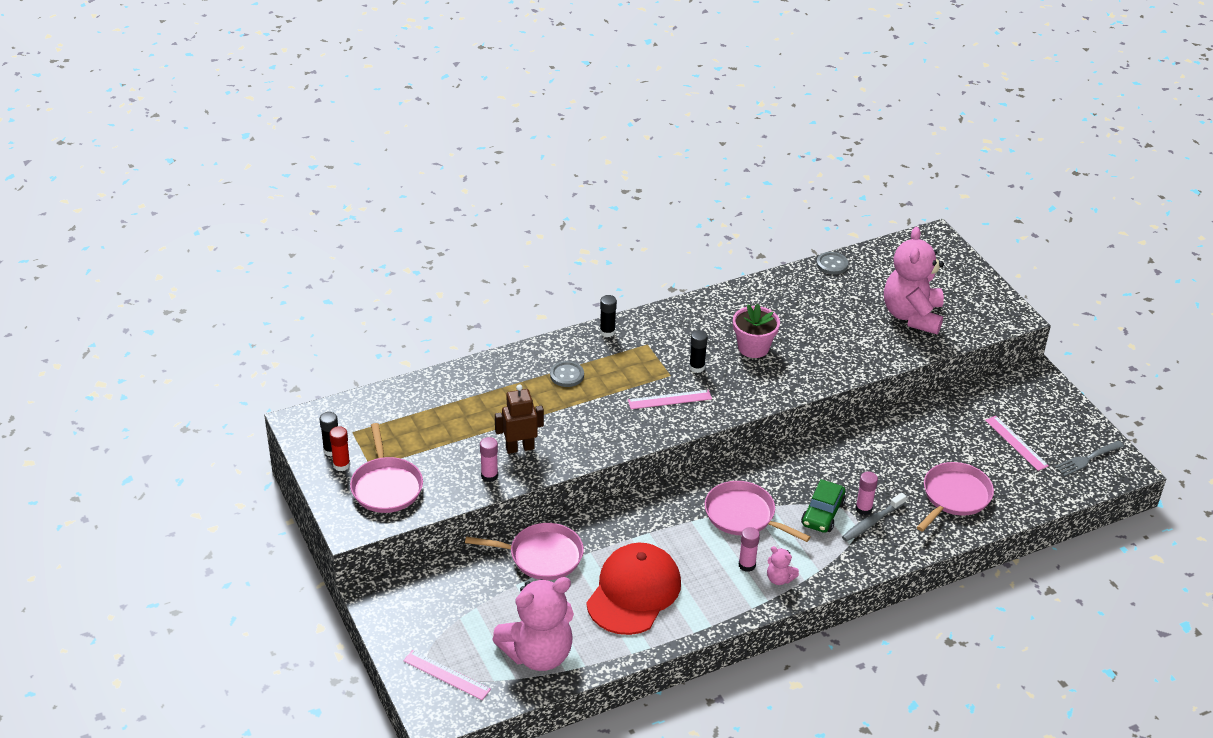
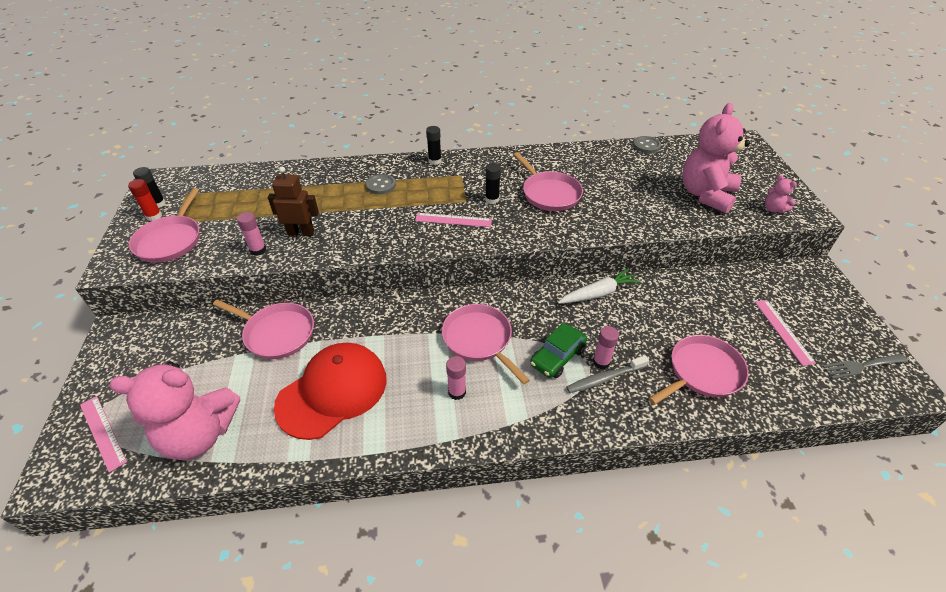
camera: 20 degrees right, 5 degrees up
pink flower pot [733,304,780,358] -> pink pan [513,152,583,211]
pink teddy bear [767,546,799,585] -> pink teddy bear moved to [765,175,797,213]
none -> white carrot [558,268,641,304]

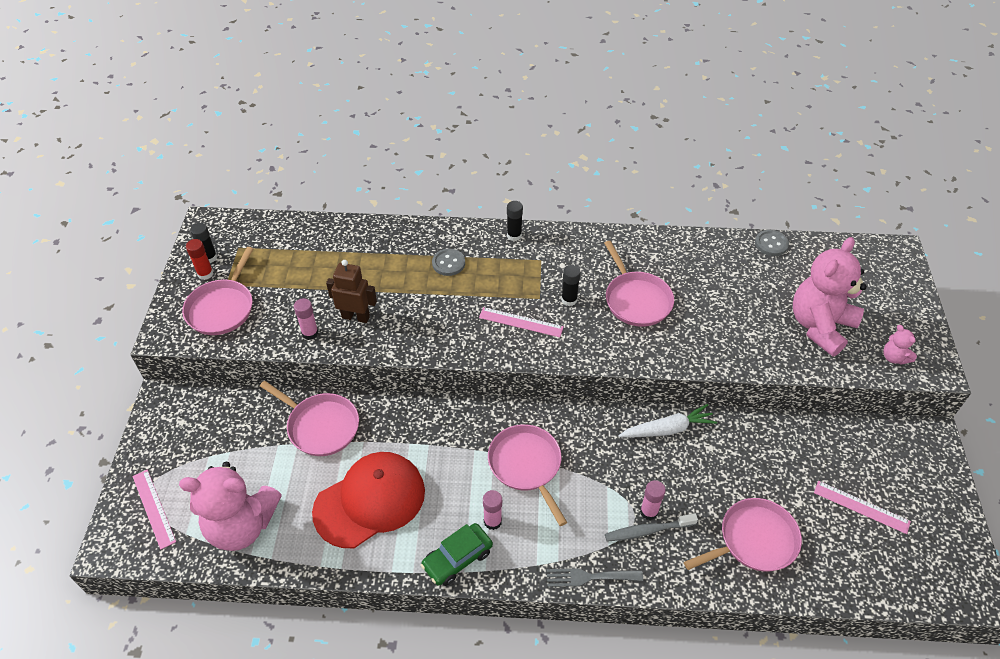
camera: 10 degrees right, 5 degrees up
green car [530,323,587,378] -> green car moved to [421,523,493,586]
pink ruler [755,300,816,366] -> pink ruler turned 60 degrees counterclockwise [814,481,911,534]
grey fork [823,354,908,379] -> grey fork moved to [547,568,643,587]

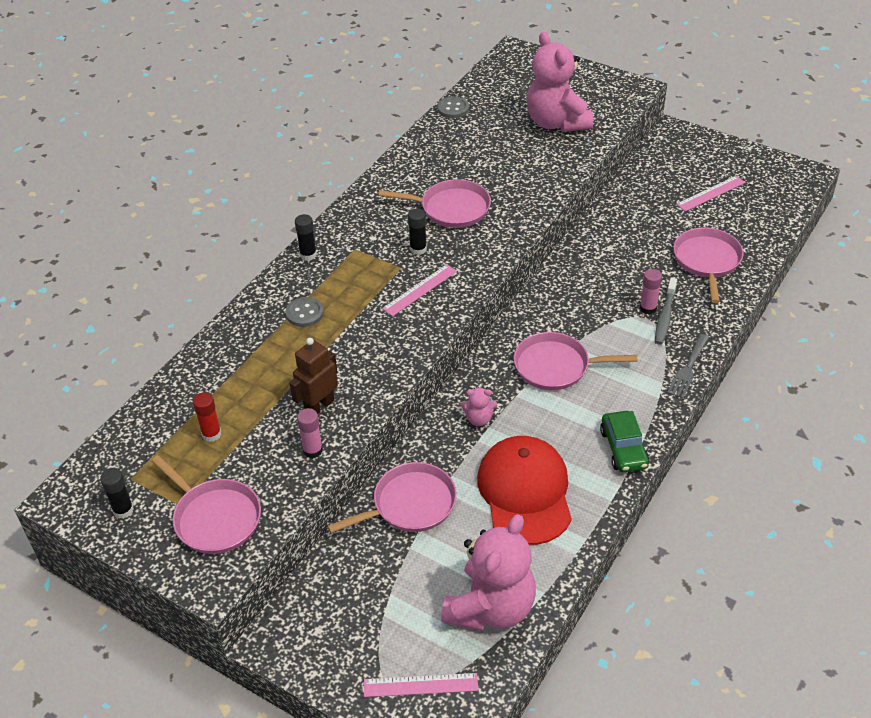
camera: 60 degrees left, 5 degrees down
red glue stick [186,239,213,280] -> red glue stick moved to [193,392,221,442]
pink glue stick [483,490,502,530] -> none
white carrot [618,404,717,438] -> none
pink teddy bear [883,325,917,365] -> pink teddy bear moved to [461,387,497,426]

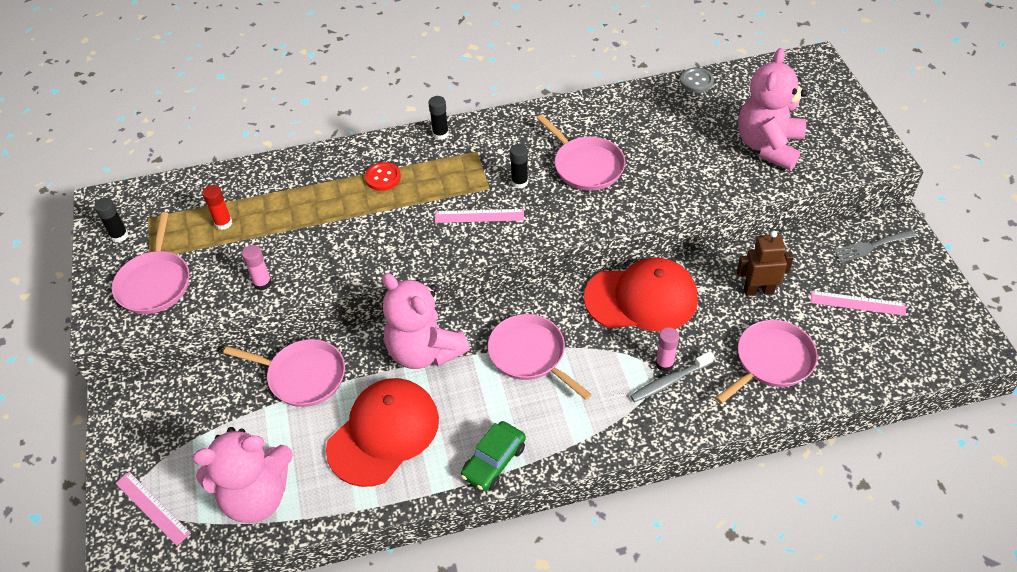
camera: 45 degrees right, 5 degrees up
grey button [285,297,324,327] -> red button [365,162,401,191]
brown robot [289,338,338,414] -> brown robot moved to [737,231,794,296]
pink teddy bear [461,387,497,426] -> pink teddy bear [382,273,470,369], size x2.37
grey fork [667,334,709,399] -> grey fork moved to [834,230,916,262]
none -> red cap [584,258,698,332]

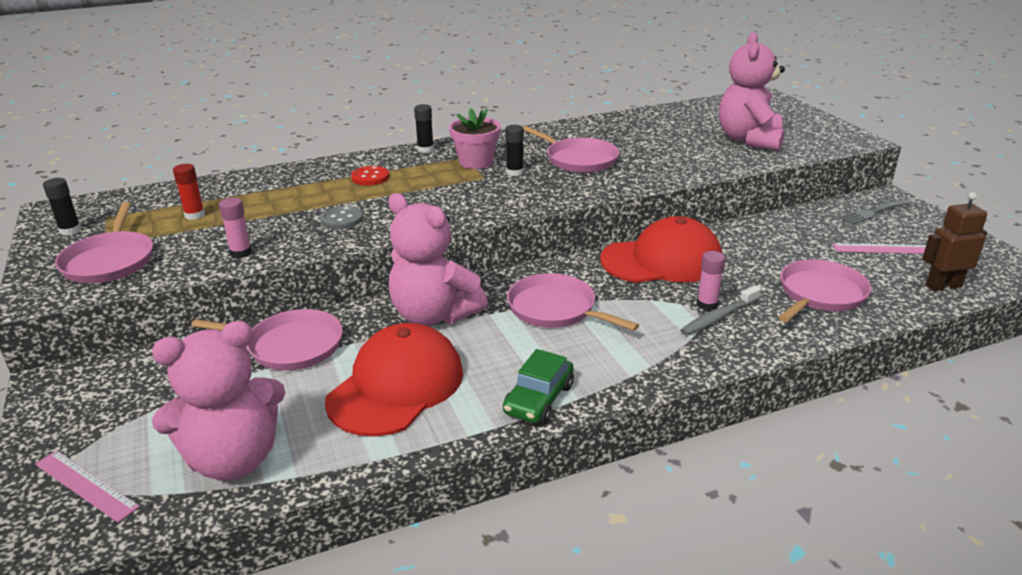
camera: 10 degrees left, 20 degrees down
pink ruler [435,209,524,223] -> none
grey button [680,68,714,93] -> grey button moved to [320,206,363,229]
brown robot [737,231,794,296] -> brown robot moved to [922,192,987,291]
none -> pink flower pot [449,109,501,169]

